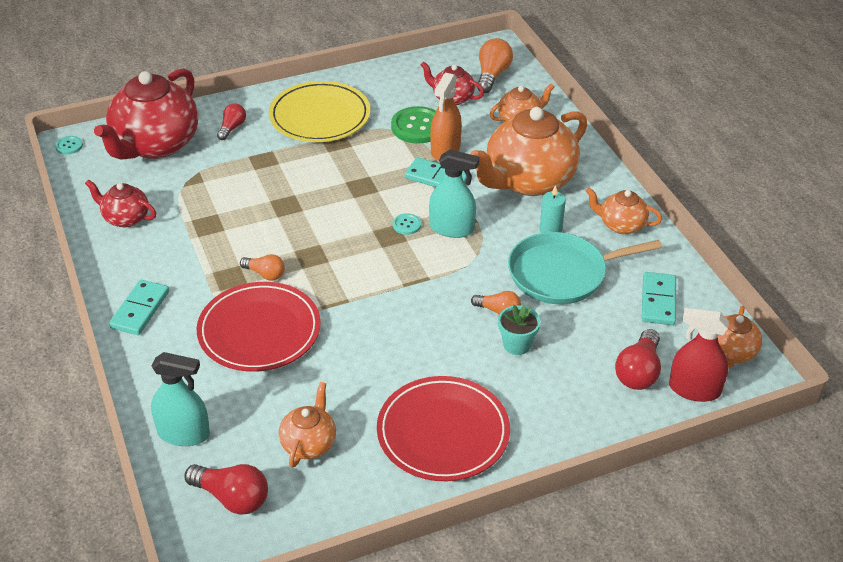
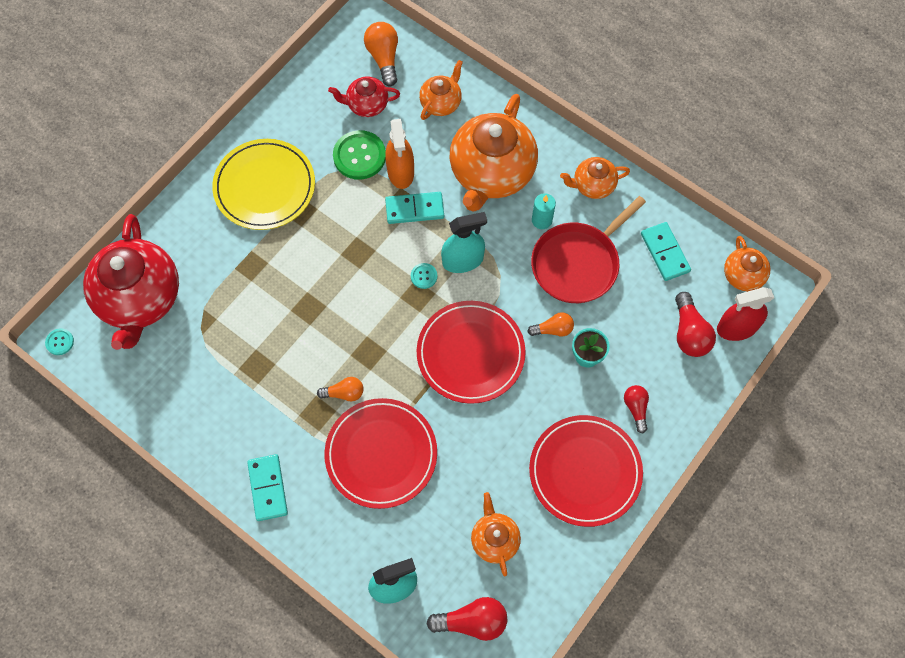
camera: 30 degrees left, 25 degrees up
red teapot [85,179,156,227] -> none
red light bulb [217,103,246,140] -> red light bulb moved to [624,385,649,433]
turquoise pan [508,232,662,304] -> red pan [531,196,646,303]
none -> red plate [417,301,526,404]

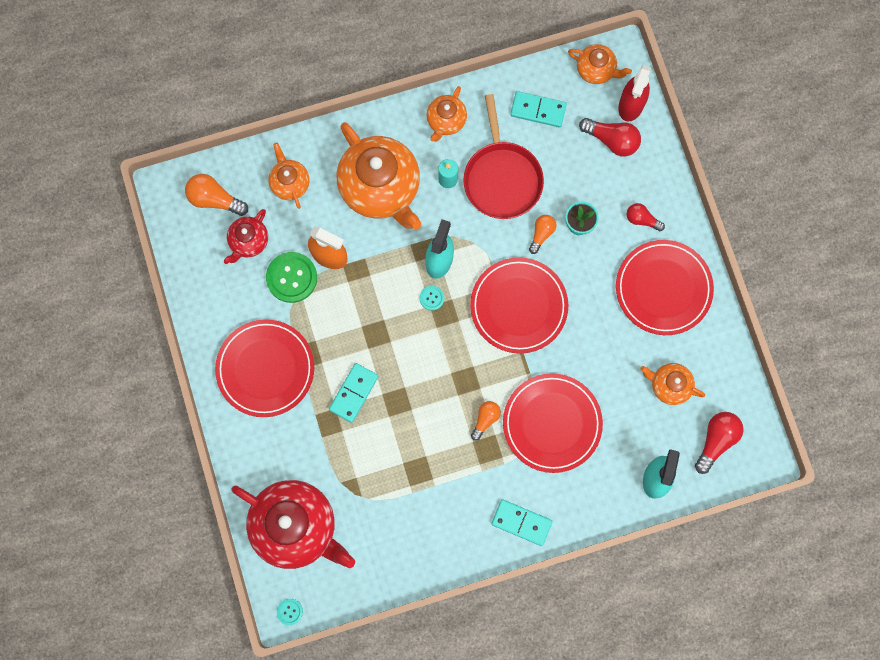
camera: 55 degrees left, 10 degrees up
yellow plate [212,139,315,230] -> red plate [215,319,314,417]
turquoise domino [385,192,444,224] -> turquoise domino moved to [329,363,379,423]

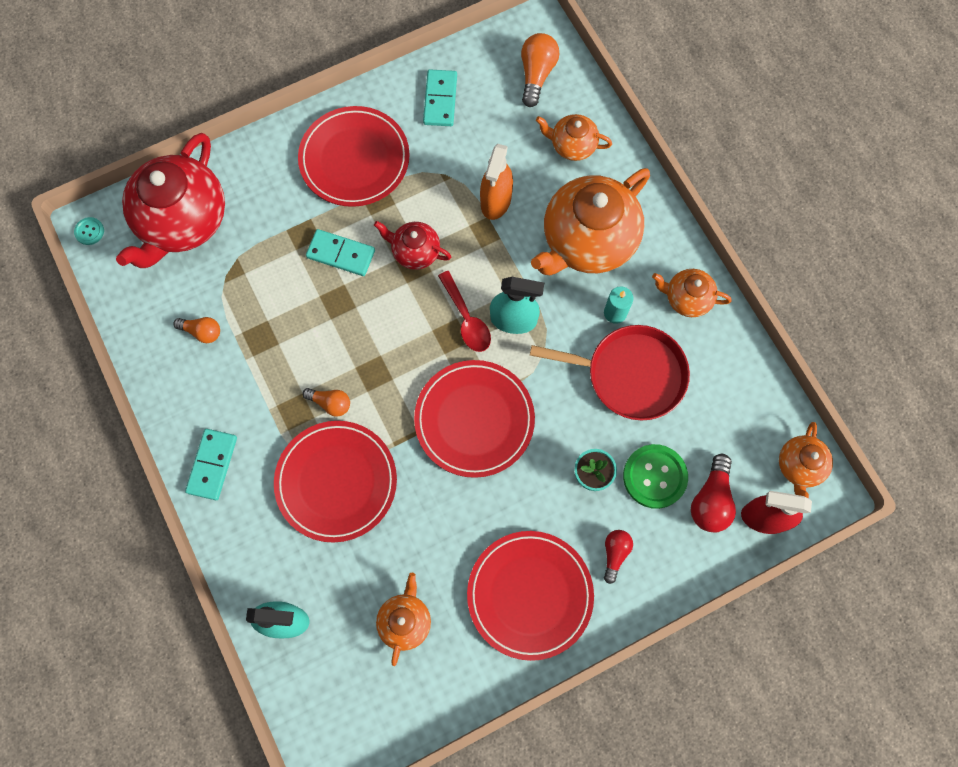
camera: 80 degrees right, 5 degrees down
red teapot [224,209,268,264] -> red teapot moved to [374,221,451,270]
green button [266,252,317,303] -> green button moved to [623,444,688,509]
orange teapot [269,143,309,209] -> orange teapot turned 135 degrees counterclockwise [536,114,612,161]
turquoise button [420,286,444,310] -> red spoon [438,271,491,352]
red pan [463,94,544,219] -> red pan turned 150 degrees counterclockwise [530,325,690,420]
turquoise domino [510,91,567,127] -> turquoise domino moved to [423,69,457,126]
orange light bulb [529,215,557,254] -> orange light bulb moved to [173,317,220,343]
red light bulb [695,412,744,474] -> none

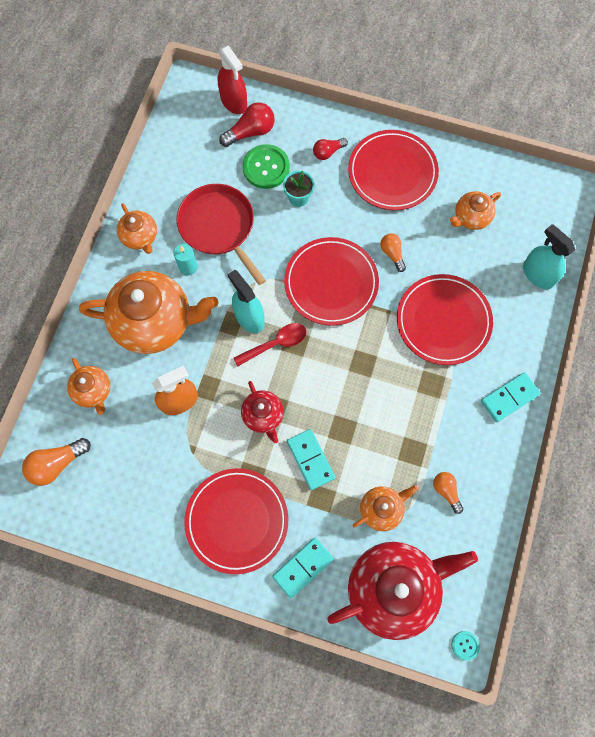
camera: 135 degrees left, 0 degrees up
orange light bulb [302,388,350,416] -> orange light bulb moved to [380,234,406,272]
turquoise domino [423,69,457,126] -> turquoise domino moved to [272,538,334,598]
red spoon [438,271,491,352] -> red spoon turned 45 degrees clockwise [233,323,307,367]
orange teapot [779,422,833,498] -> orange teapot moved to [353,485,418,531]

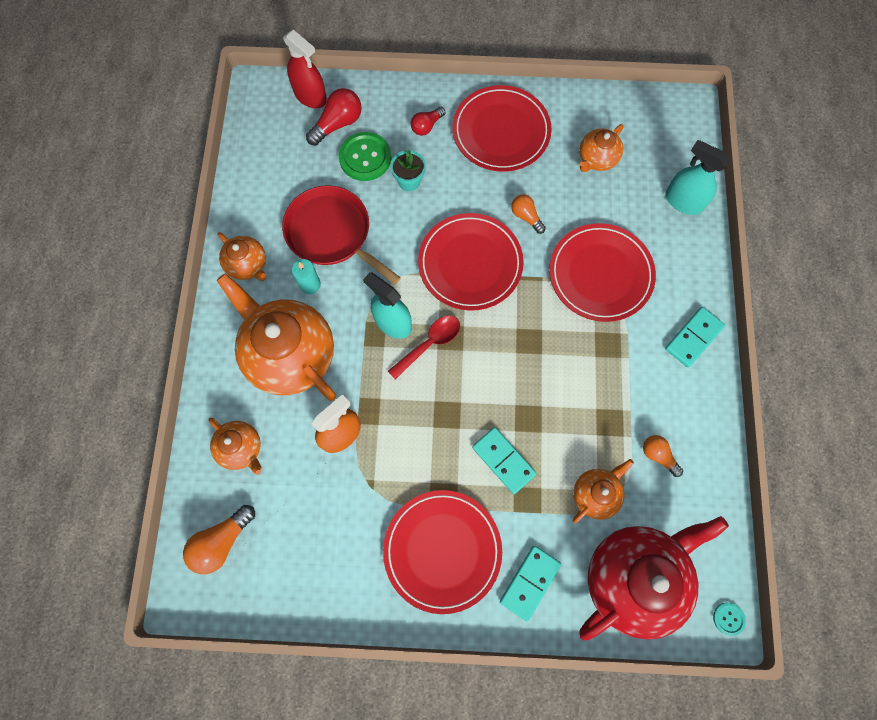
camera: 15 degrees left, 0 degrees up
orange teapot [79,271,218,354] -> orange teapot turned 120 degrees counterclockwise [217,273,336,401]
red teapot [241,381,284,443] -> none

